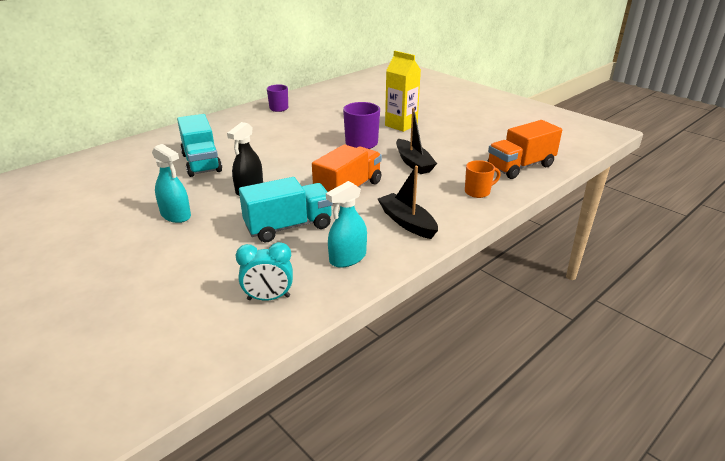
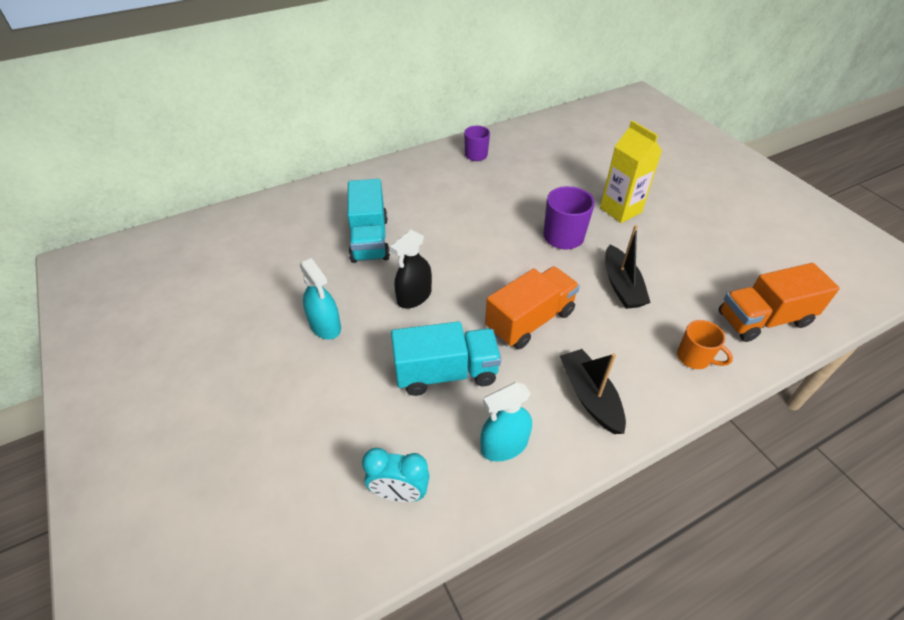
camera: 15 degrees right, 15 degrees up
orange mug [465,160,501,198] -> orange mug turned 45 degrees clockwise [677,320,733,369]

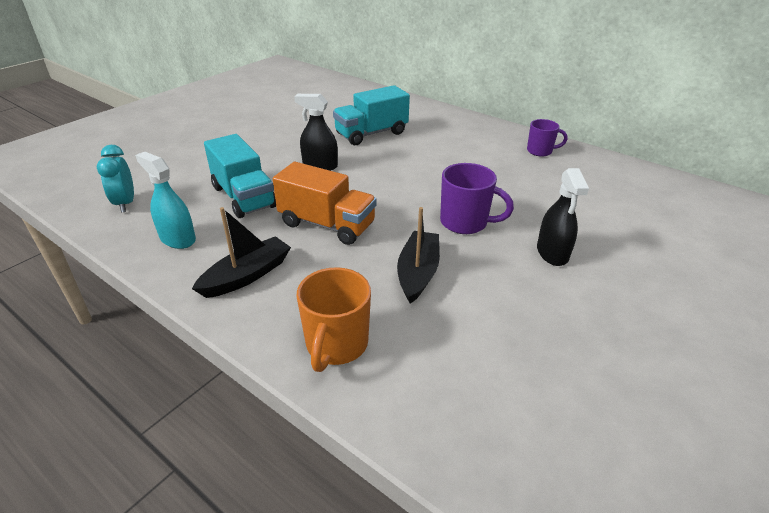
camera: 65 degrees right, 10 degrees down
turquoise spray bottle [300,258,341,340] -> none
yellow carton [600,120,662,223] -> black spray bottle [537,168,589,266]
black boat [605,225,651,309] -> black boat turned 135 degrees clockwise [397,207,440,304]
orange mug [677,320,733,369] -> orange mug [297,267,371,372], size x1.52
orange truck [718,263,840,342] -> none

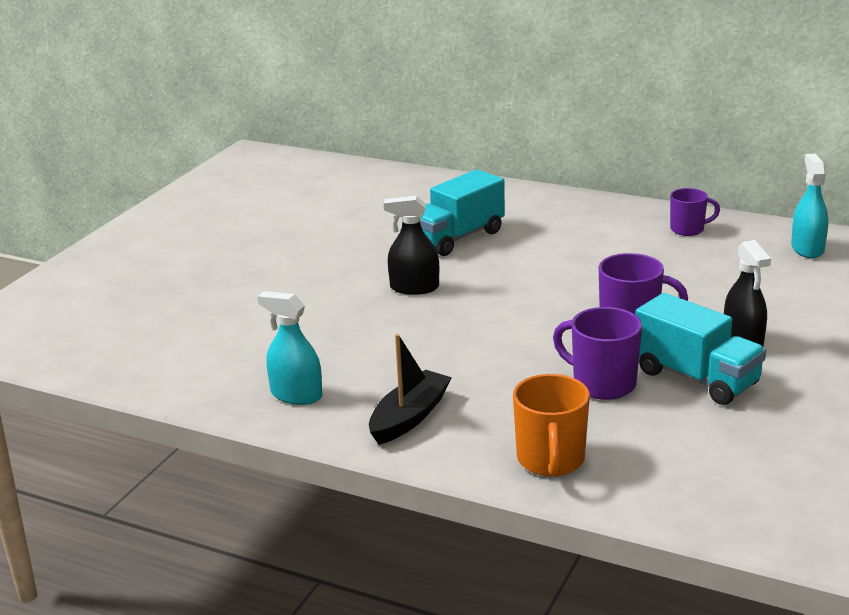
camera: 10 degrees left, 10 degrees down
turquoise clock [97,145,134,212] -> none
turquoise truck [204,134,276,218] -> turquoise truck moved to [635,293,766,405]
orange truck [273,162,376,245] -> none
black boat [397,207,440,304] -> purple mug [553,307,642,400]
none -> turquoise spray bottle [791,154,828,258]

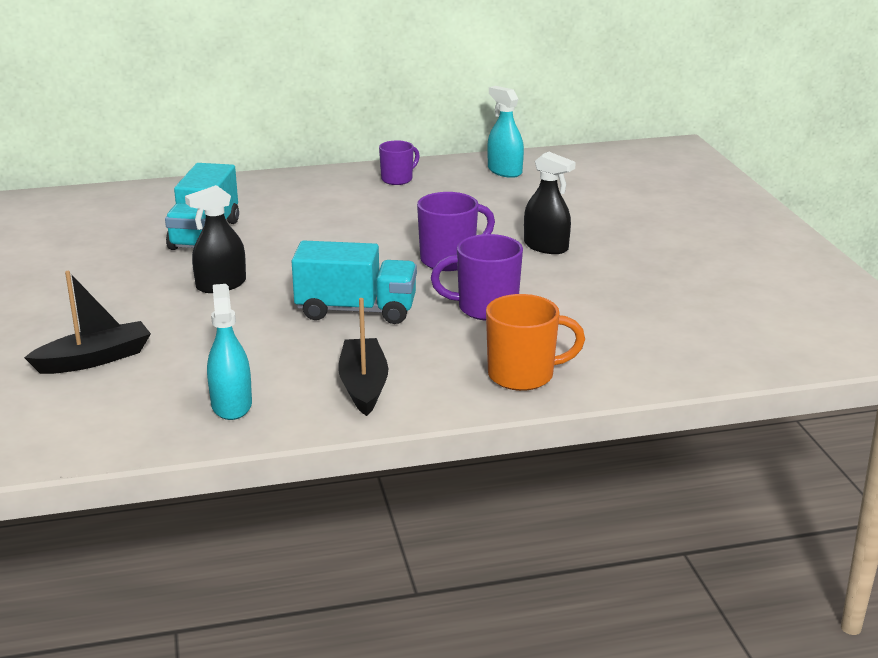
camera: 40 degrees left, 0 degrees up
turquoise spray bottle [257,291,322,405] -> turquoise spray bottle turned 90 degrees clockwise [207,284,252,420]
orange mug [513,374,590,477] -> orange mug turned 60 degrees counterclockwise [486,294,585,391]
turquoise truck [635,293,766,405] -> turquoise truck moved to [292,240,417,324]
none -> black boat [24,271,151,374]

